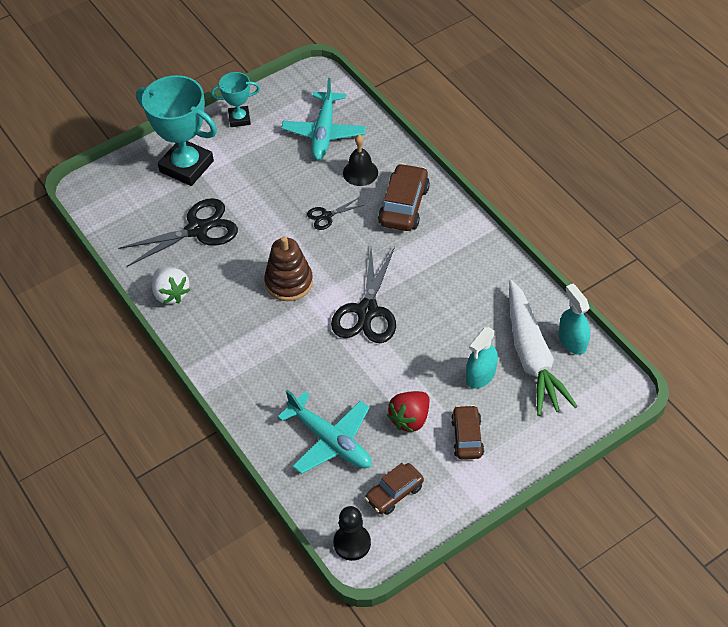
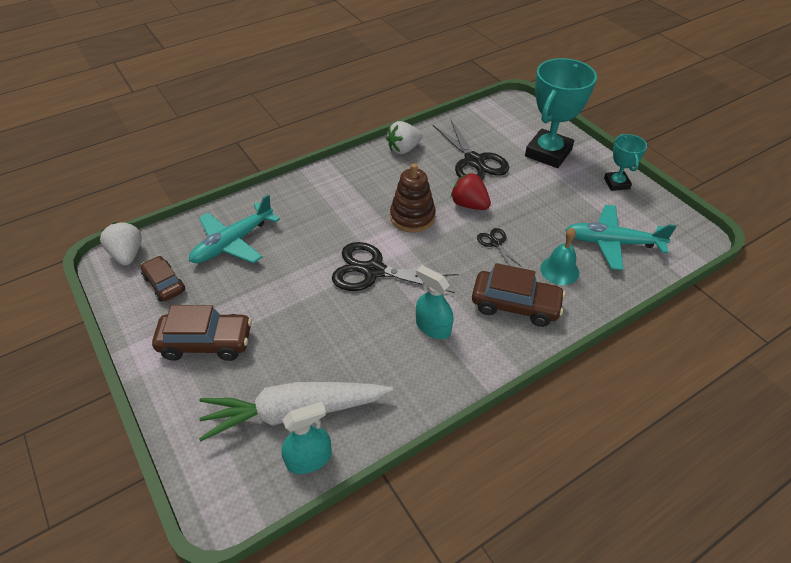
camera: 90 degrees right, 5 degrees down
black pawn [333,506,371,561] -> white strawberry [100,222,142,266]
black bell [343,135,378,186] -> turquoise bell [540,228,579,285]
red strawberry [387,391,429,432] -> red strawberry moved to [451,173,491,210]
brown car [451,405,484,459] -> brown car [152,305,252,361], size x1.53
turquoise spray bottle [466,327,498,389] -> turquoise spray bottle moved to [416,265,453,339]

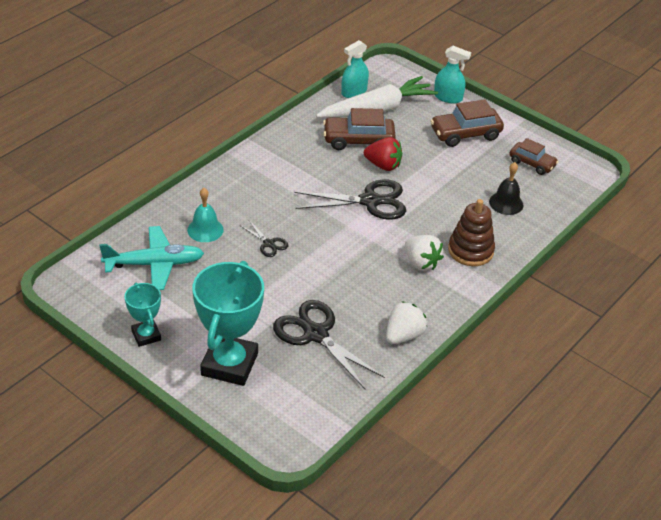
camera: 160 degrees right, 5 degrees down
white strawberry [100,222,142,266] -> white strawberry moved to [405,235,444,271]
turquoise plane [189,194,280,263] -> black bell [489,162,524,215]
brown stacking toy [390,163,436,233] -> brown stacking toy moved to [448,199,495,266]
turquoise spray bottle [416,265,453,339] -> turquoise spray bottle moved to [434,46,471,104]
red strawberry [451,173,491,210] -> red strawberry moved to [364,137,402,171]
brown car [472,263,565,327] -> brown car moved to [323,108,396,150]

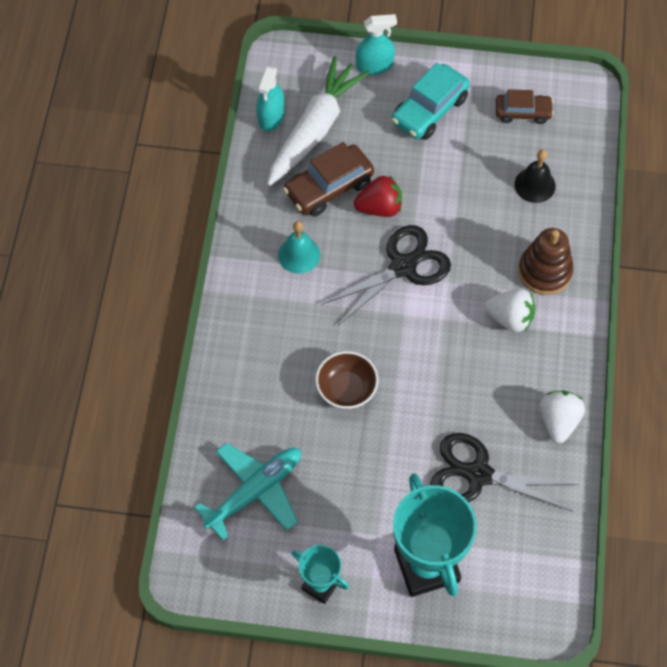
camera: 30 degrees left, 20 degrees up
turquoise bell [187,188,224,242] -> turquoise bell moved to [278,221,320,274]
black scissors [241,221,288,257] -> brown bowl [315,351,378,409]
brown car [430,99,504,147] -> turquoise car [392,63,470,140]

